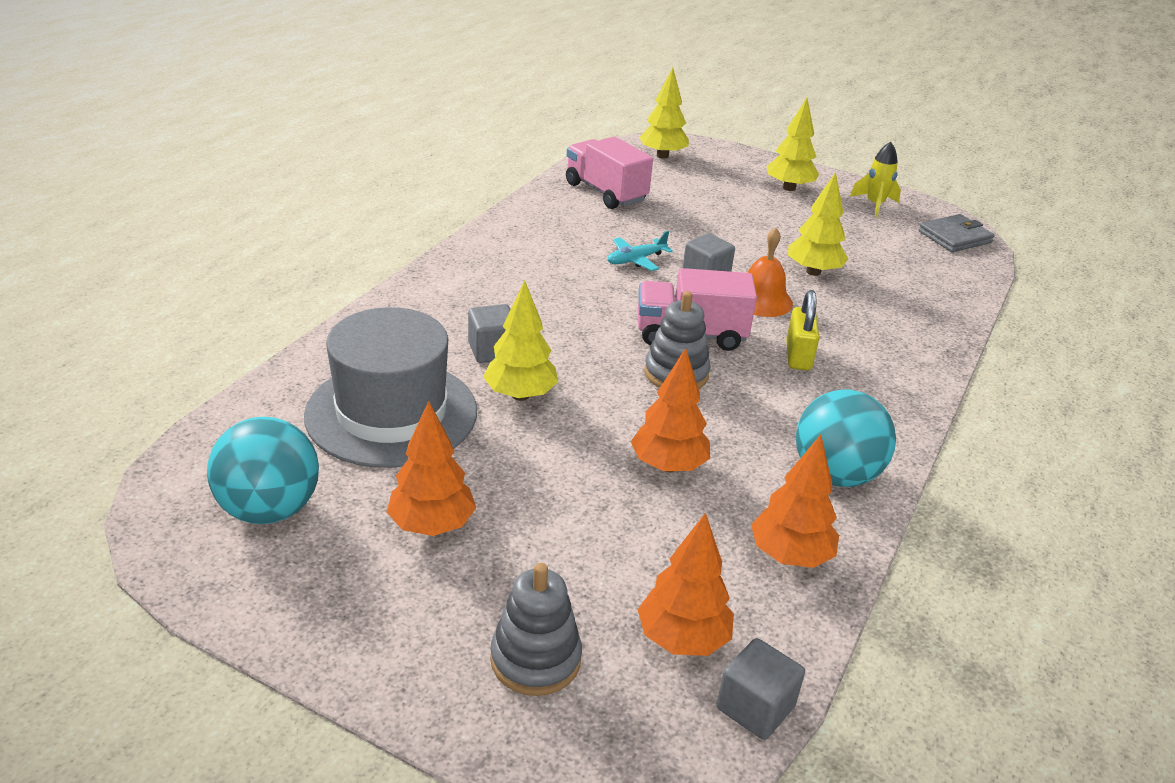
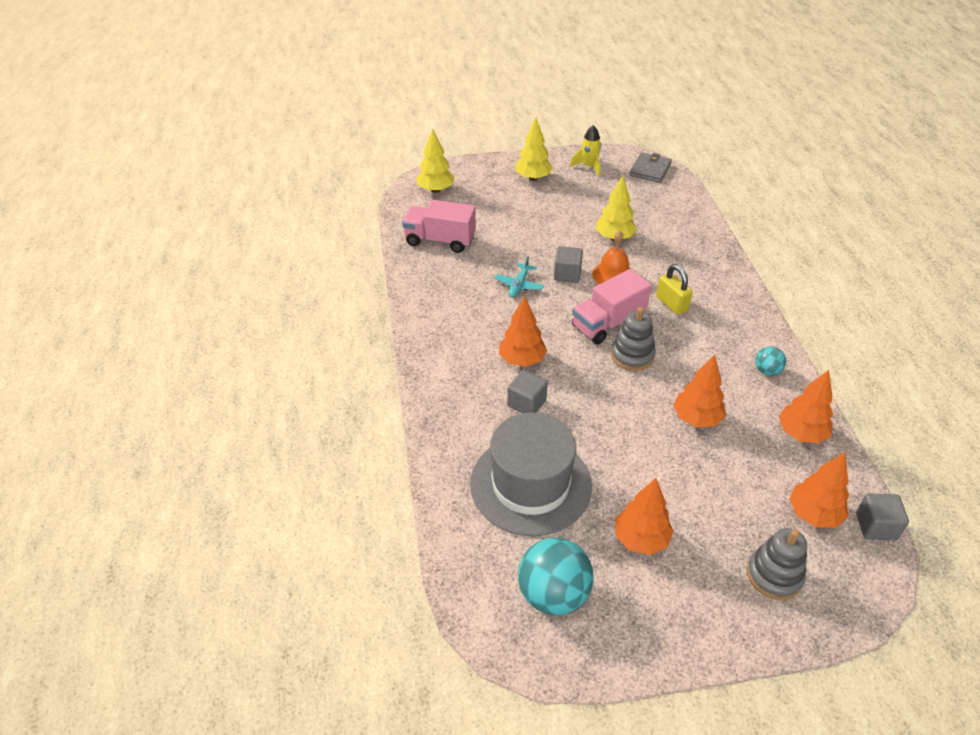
camera: 35 degrees left, 10 degrees up
yellow tree [483,281,558,401] -> none
turquoise ball [796,389,896,487] -> turquoise ball [755,347,786,376], size x0.50
none -> orange tree [499,296,547,367]

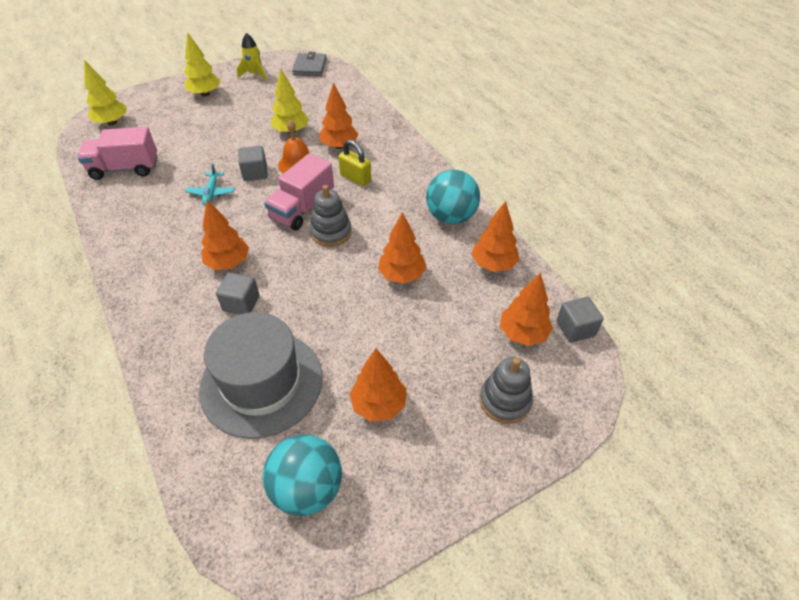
camera: 20 degrees left, 5 degrees up
turquoise ball [755,347,786,376] -> turquoise ball [426,170,480,224], size x2.01
none -> orange tree [320,82,358,149]

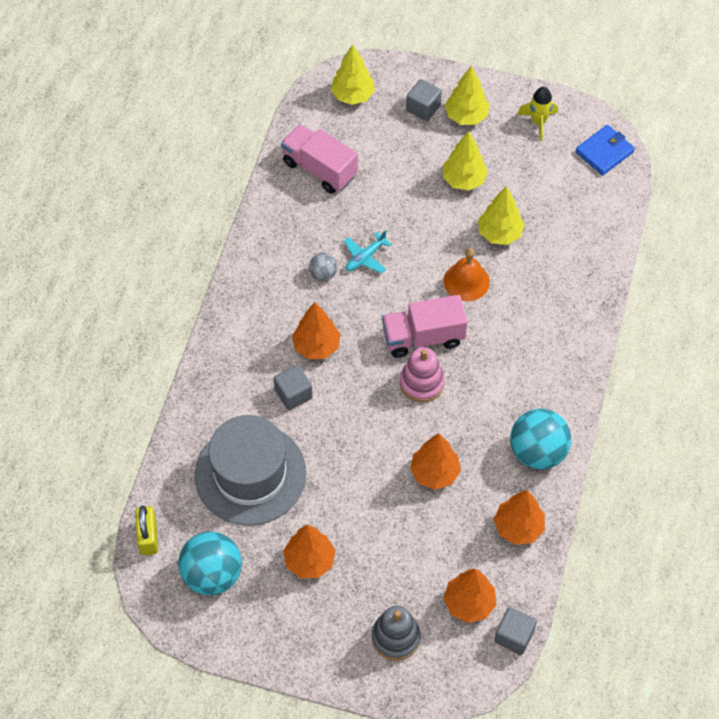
camera: 45 degrees right, 10 degrees up
grey cube [238,146,268,181] -> grey cube moved to [406,79,442,121]
grey wallet [292,52,327,76] -> blue wallet [575,125,635,176]
grey stacking toy [310,185,352,247] -> pink stacking toy [400,347,445,402]
orange tree [320,82,358,149] -> none
yellow padlock [338,140,371,186] -> yellow padlock moved to [135,505,158,555]
none -> grey ball [309,253,337,281]
none -> yellow tree [443,131,488,191]

